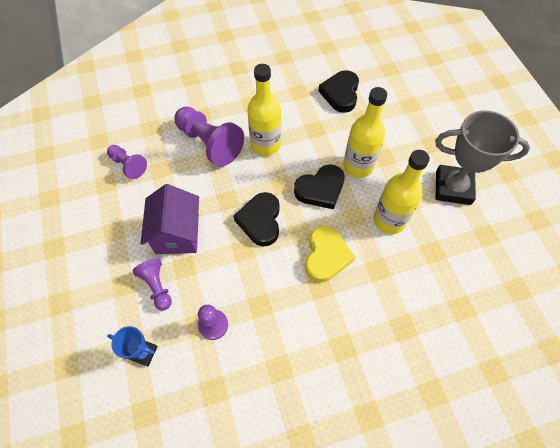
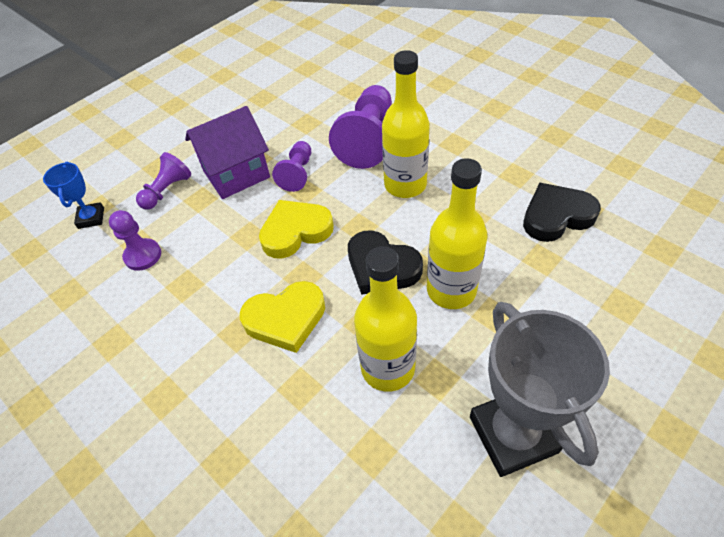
camera: 65 degrees right, 10 degrees down
purple pawn [107,145,147,179] -> purple pawn moved to [272,141,311,192]
black heart [234,192,280,247] -> yellow heart [259,200,334,259]

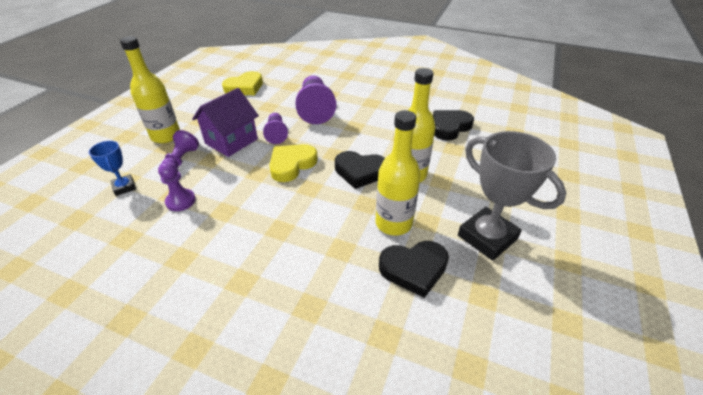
camera: 25 degrees left, 10 degrees down
yellow heart [240,281,325,353] -> yellow heart moved to [222,71,263,95]
yellow bottle [382,50,430,198] -> yellow bottle moved to [120,36,180,143]
none -> black heart [379,241,449,298]

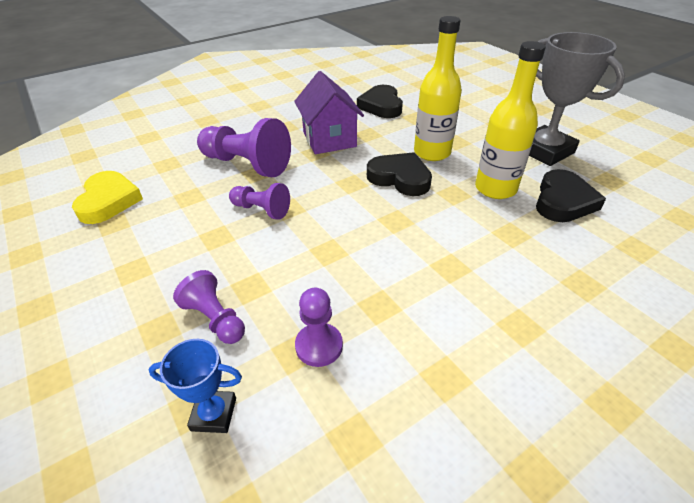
camera: 55 degrees left, 0 degrees up
yellow bottle [120,36,180,143] -> none
purple house [192,88,259,157] -> purple house moved to [294,71,364,154]
yellow heart [269,144,318,182] -> none
black heart [335,151,385,189] -> black heart turned 105 degrees counterclockwise [367,152,432,196]
grey trophy [458,131,566,261] -> grey trophy turned 60 degrees clockwise [529,32,625,166]

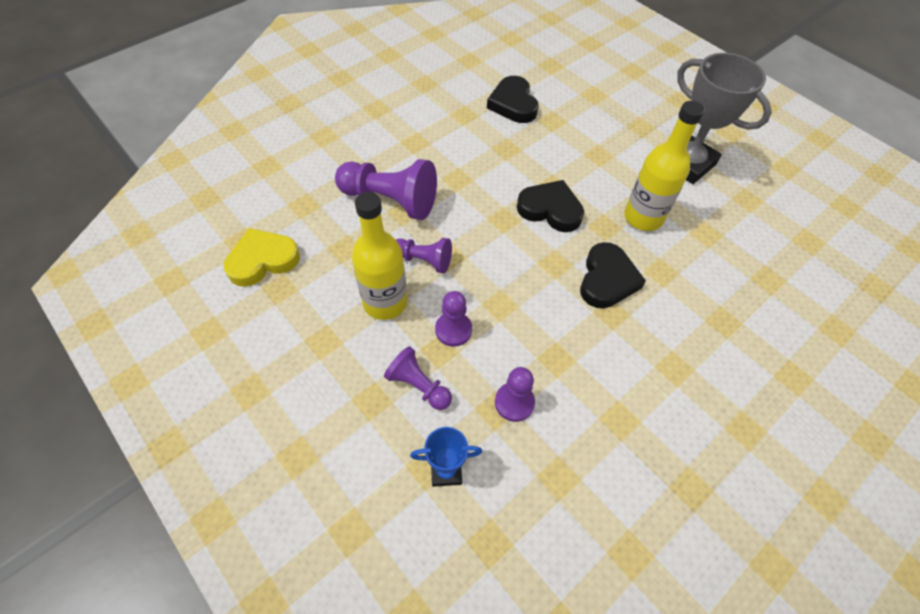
camera: 10 degrees left, 15 degrees up
yellow heart [72,171,143,224] -> yellow heart turned 105 degrees counterclockwise [224,228,300,287]
purple house [294,71,364,154] -> none
yellow bottle [414,16,462,161] -> yellow bottle moved to [352,192,407,320]
black heart [536,169,606,222] -> black heart moved to [580,242,646,309]
none -> purple pawn [435,291,472,347]

